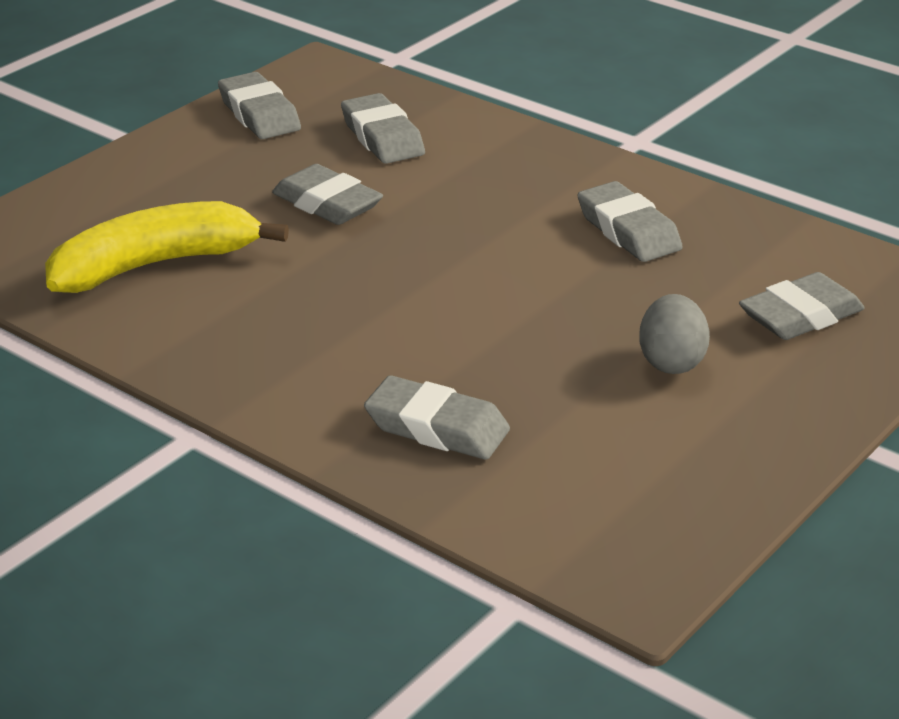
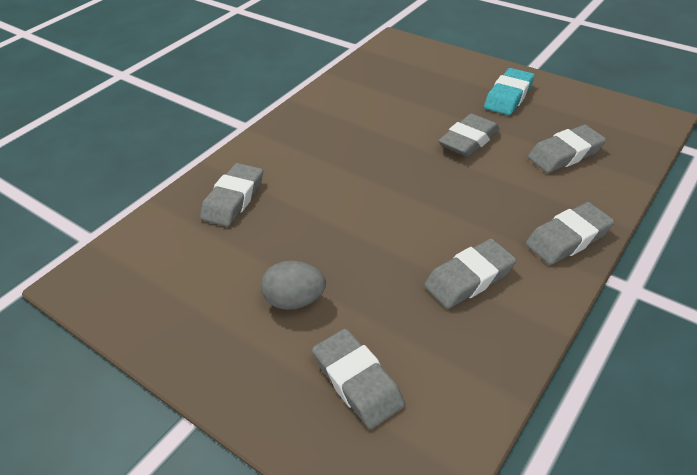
camera: 90 degrees right, 10 degrees up
yellow banana [45,201,289,293] -> none
grey eraser [218,72,301,139] -> grey eraser moved to [526,202,614,265]
none -> turquoise eraser [484,68,535,115]

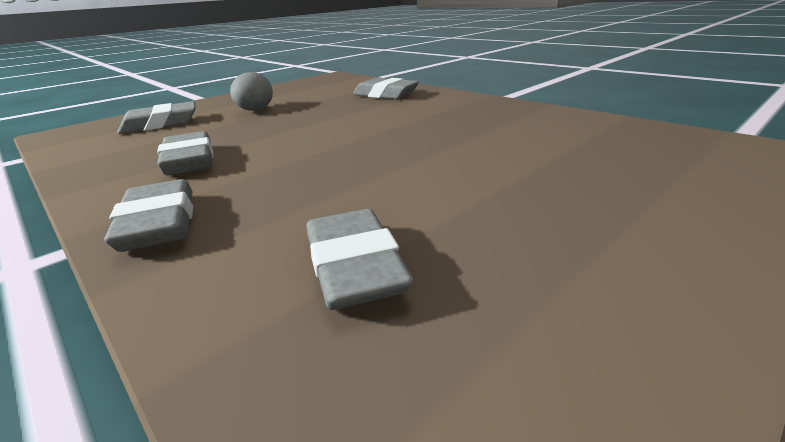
camera: 100 degrees right, 15 degrees down
grey eraser [438,114,500,157] -> none
turquoise eraser [484,68,535,115] -> none

